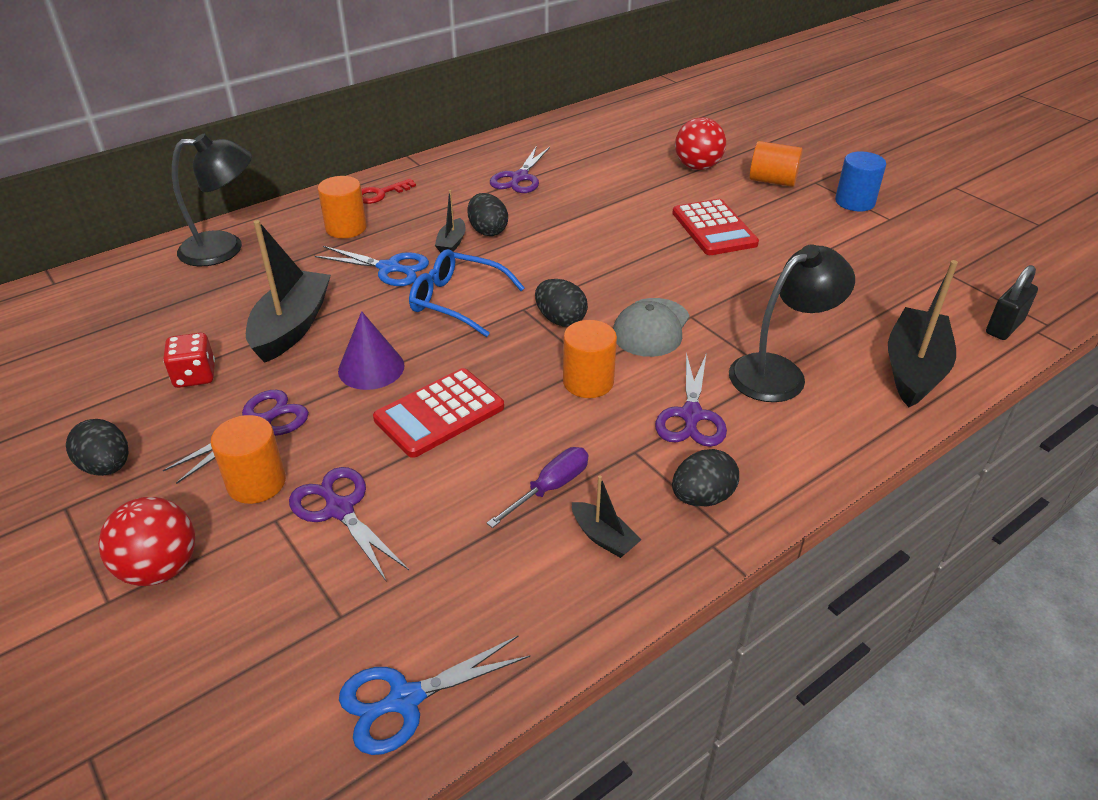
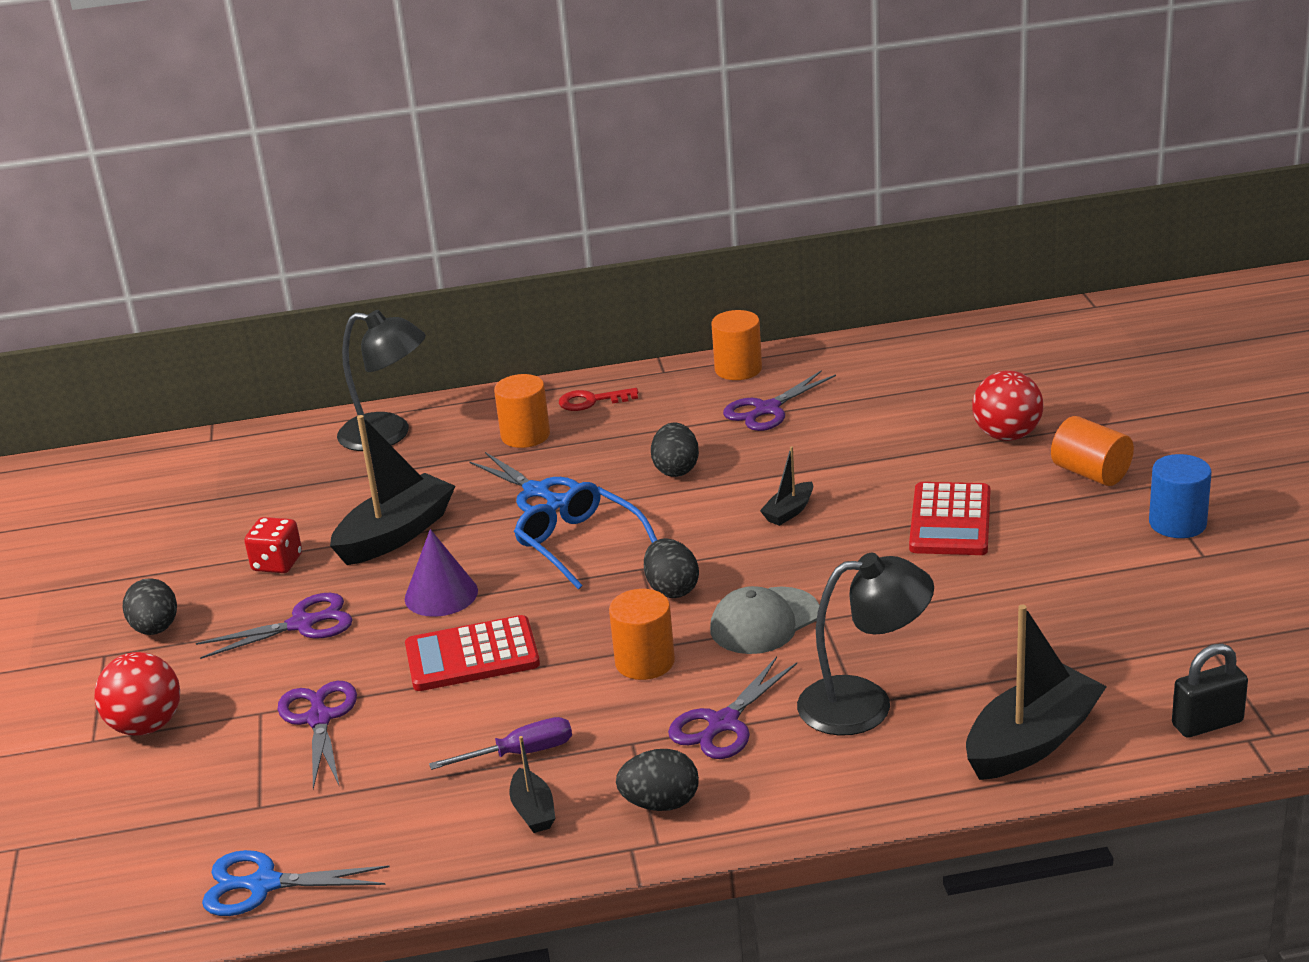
camera: 30 degrees right, 10 degrees down
orange cylinder [211,415,286,504] -> orange cylinder moved to [711,310,762,380]
black boat [435,190,465,253] -> black boat moved to [760,446,813,526]

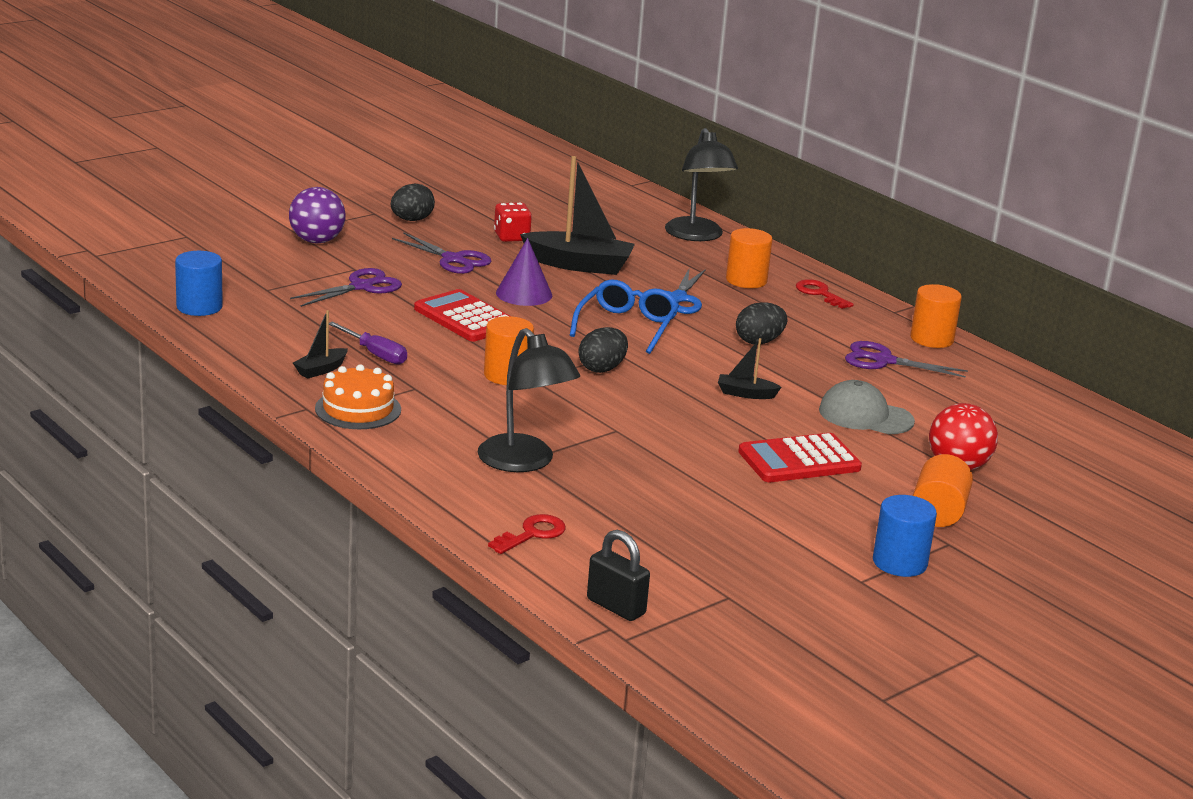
camera: 55 degrees right, 5 degrees down
red ball [94,652,180,736] -> purple ball [289,187,345,243]
blue scissors [202,850,389,916] -> blue cylinder [175,251,223,316]
black egg [616,749,699,811] -> orange cake [315,364,401,429]
purple scissors [668,657,797,759] -> none
grey cap [710,586,819,654] -> grey cap moved to [819,380,915,434]
black boat [966,605,1107,780] -> red key [488,514,566,554]

